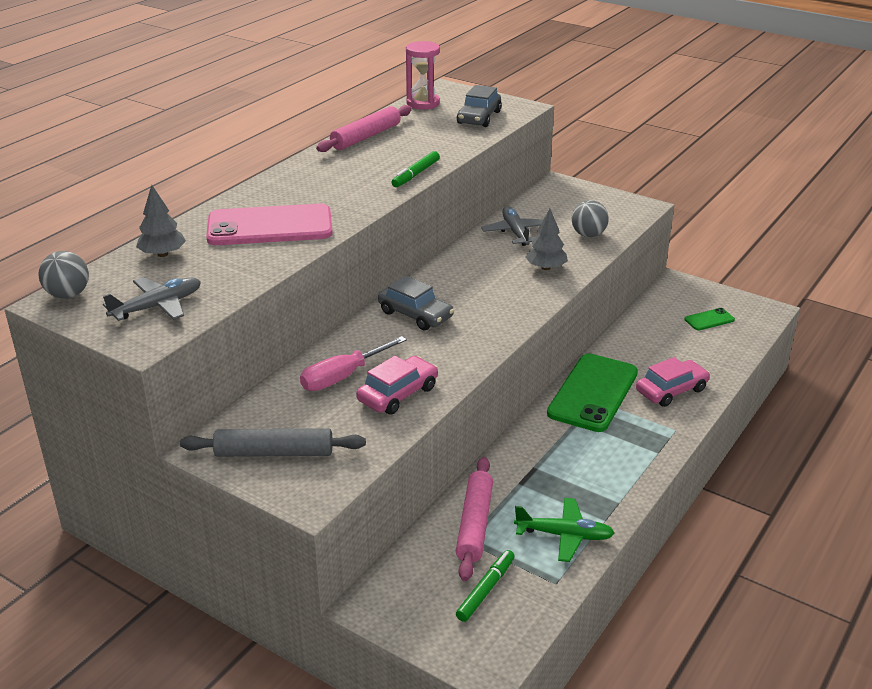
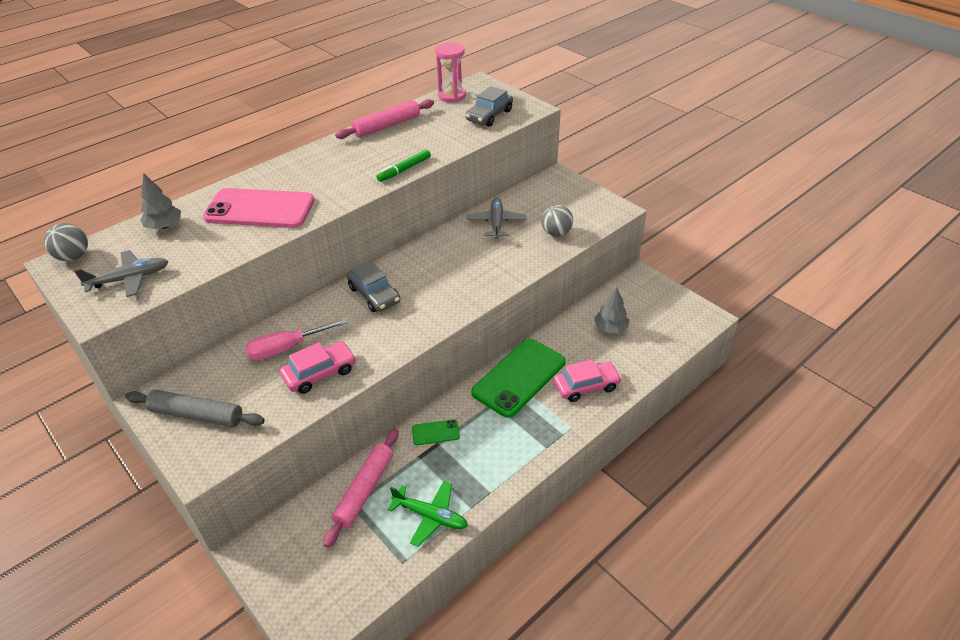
camera: 15 degrees right, 10 degrees up
green marker [456,550,515,622] -> none
grey tree [526,209,568,270] -> grey tree moved to [594,288,629,333]
green phone [684,308,735,330] -> green phone moved to [412,419,460,445]

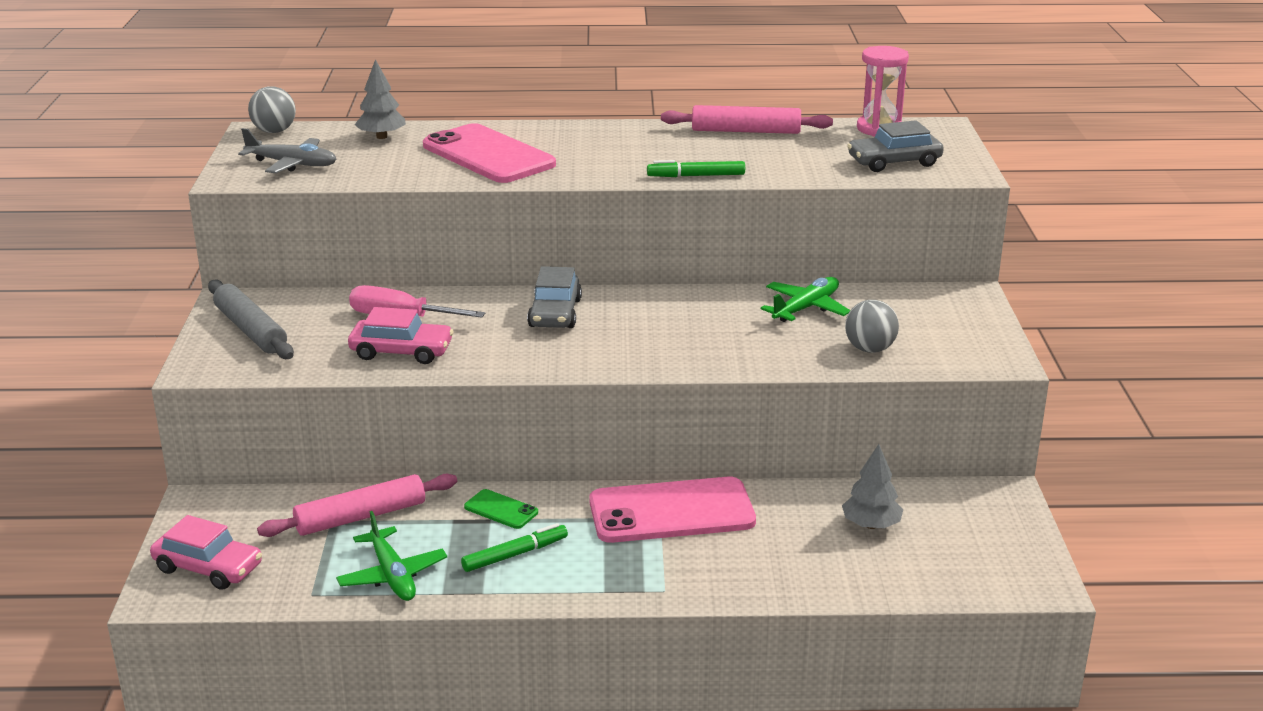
camera: 40 degrees right, 15 degrees down
grey plane [467,198,526,239] -> green plane [761,277,850,322]
green phone [472,339,565,418] -> pink phone [589,477,756,543]
pink car [554,359,622,402] -> pink car moved to [150,515,262,590]
none -> green marker [461,523,568,572]

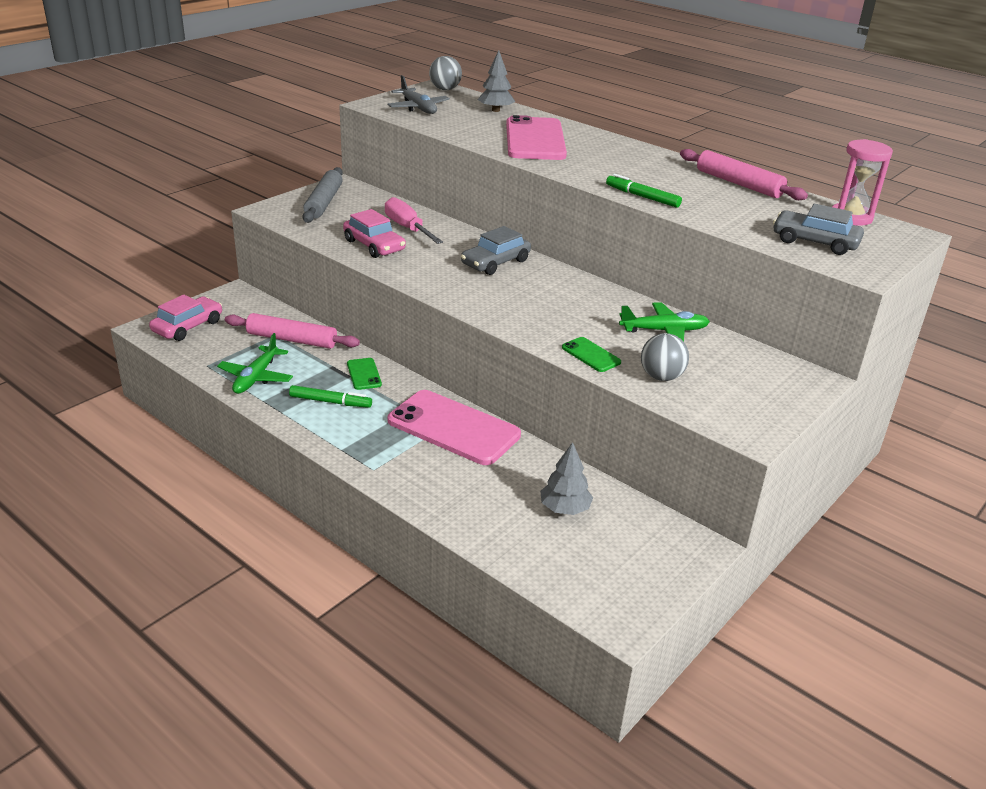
camera: 40 degrees right, 5 degrees up
pink car [150,515,262,590] -> pink car turned 120 degrees counterclockwise [149,295,222,341]
none -> green phone [562,337,621,372]

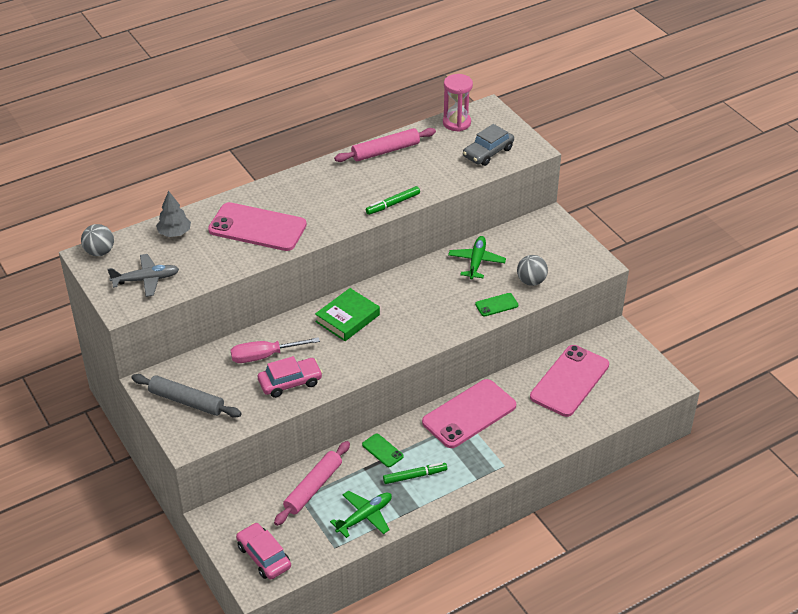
camera: 70 degrees left, 10 degrees up
green plane [217,333,293,394] -> green plane turned 75 degrees counterclockwise [330,491,392,538]
green marker [289,385,372,408] -> green marker turned 45 degrees clockwise [383,463,447,484]
green phone [347,358,382,390] -> green phone turned 45 degrees clockwise [362,434,404,467]
grey car [461,226,531,275] -> green book [315,288,380,341]
grey tree [540,442,593,515] -> pink phone [530,345,609,417]

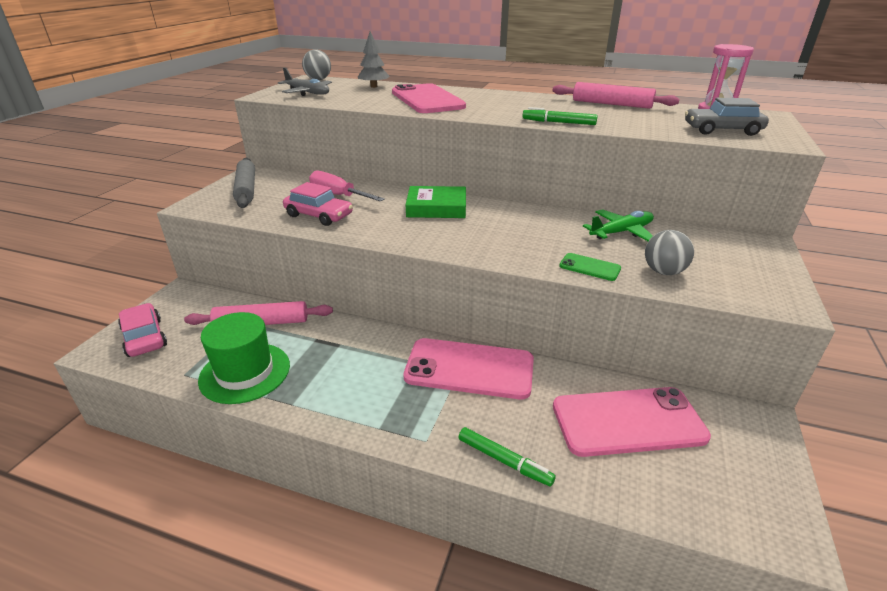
camera: 50 degrees right, 10 degrees down
pink car [236,523,291,579] -> pink car turned 45 degrees counterclockwise [118,303,167,357]
green plane [330,491,392,538] -> green hat [198,312,290,404]
green phone [362,434,404,467] -> none
green marker [383,463,447,484] -> green marker moved to [458,427,556,487]

